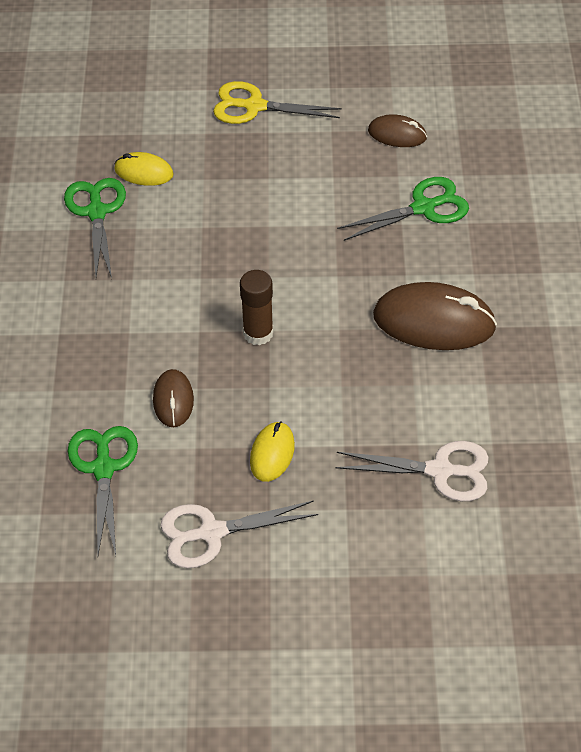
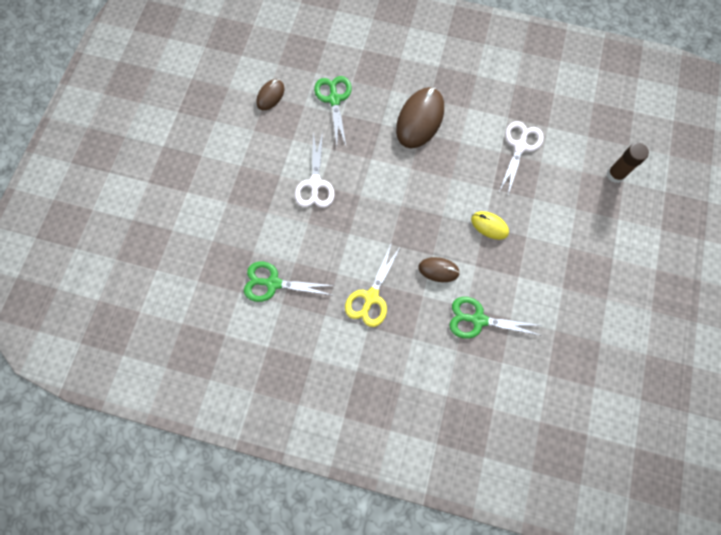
camera: 75 degrees left, 20 degrees up
yellow mouse [114,152,173,186] -> none
white scissors [160,500,318,568] -> white scissors moved to [295,132,334,208]
yellow scissors [213,81,342,124] -> yellow scissors moved to [345,245,401,327]
brown glue stick [240,270,273,346] -> brown glue stick moved to [606,143,649,183]

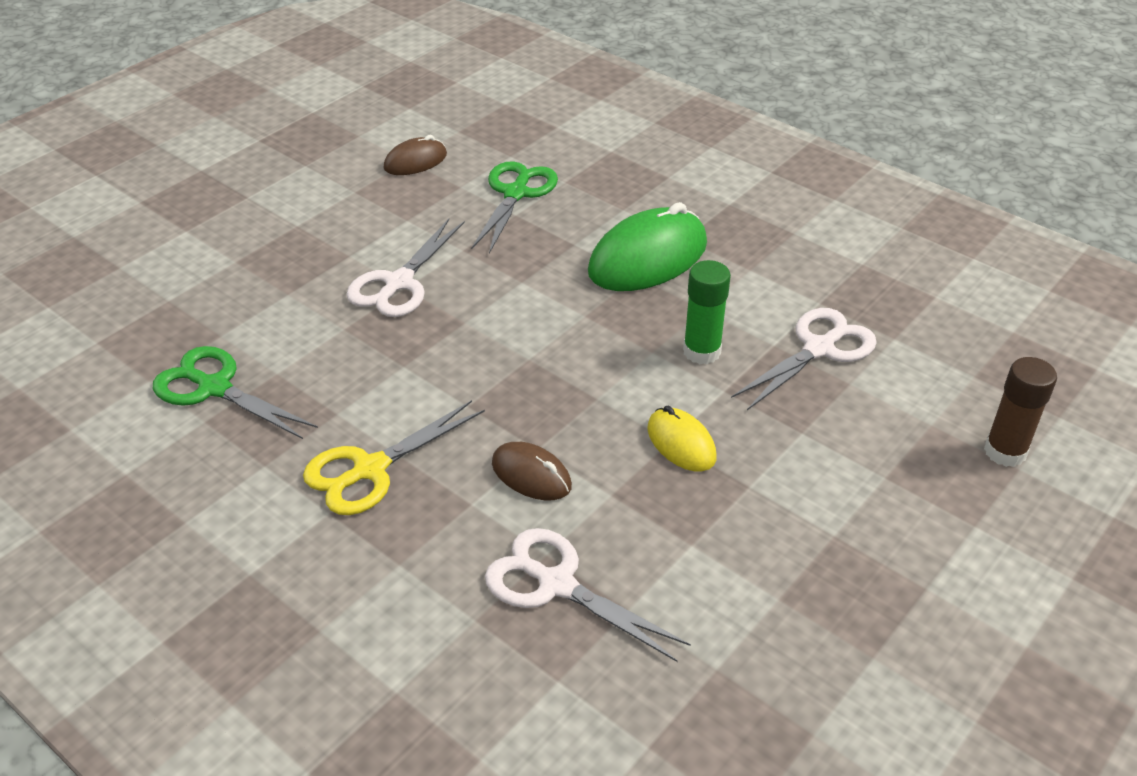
camera: 25 degrees right, 30 degrees down
brown mouse [396,87,444,148] -> green mouse [588,202,707,291]
green scissors [449,297,542,339] -> white scissors [485,528,691,662]
none -> green glue stick [683,260,731,364]

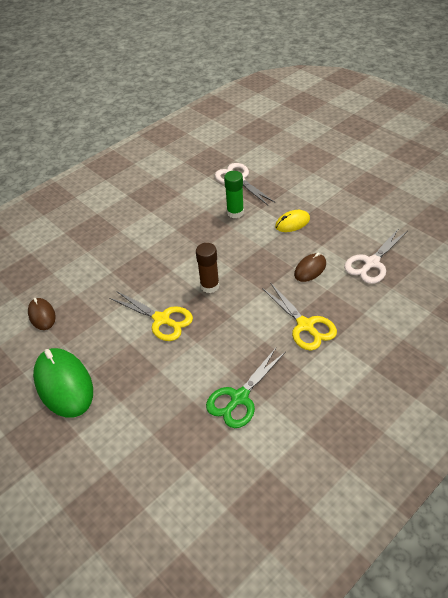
camera: 80 degrees left, 5 degrees up
white scissors [346,219,465,317] -> yellow scissors [109,291,193,341]
green scissors [471,161,558,254] -> none
green mouse [588,202,707,291] -> green mouse moved to [33,348,93,418]
brown glue stick [984,357,1057,467] -> brown glue stick moved to [196,243,220,293]

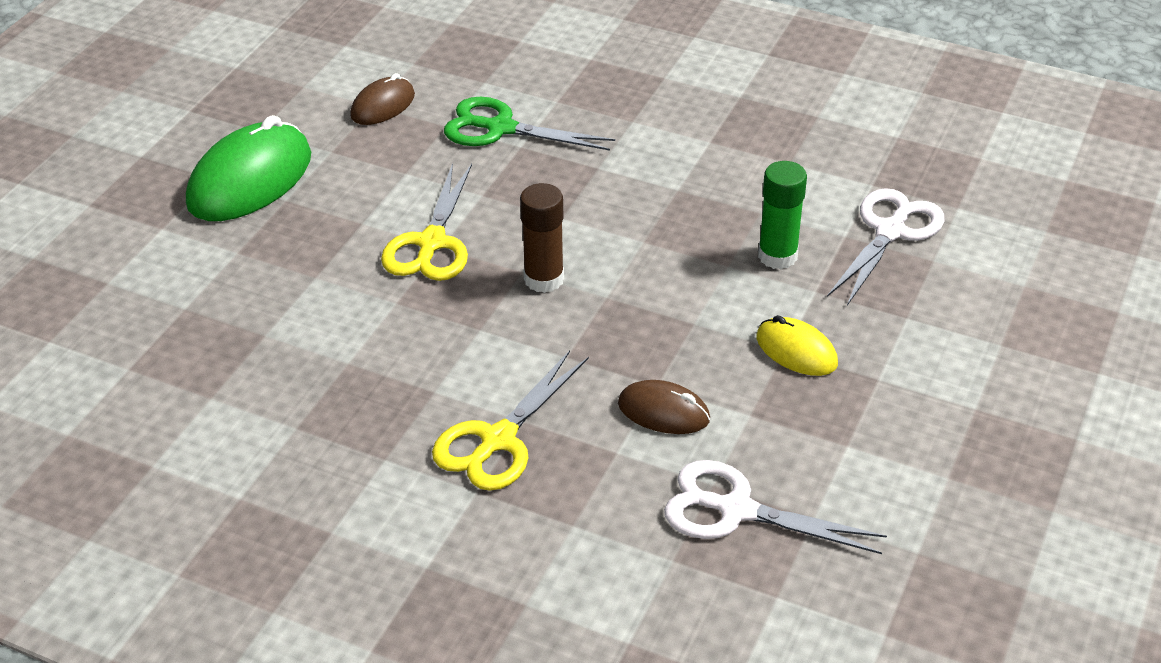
camera: 65 degrees right, 5 degrees down
green scissors [206,348,285,428] -> green scissors moved to [444,97,615,151]

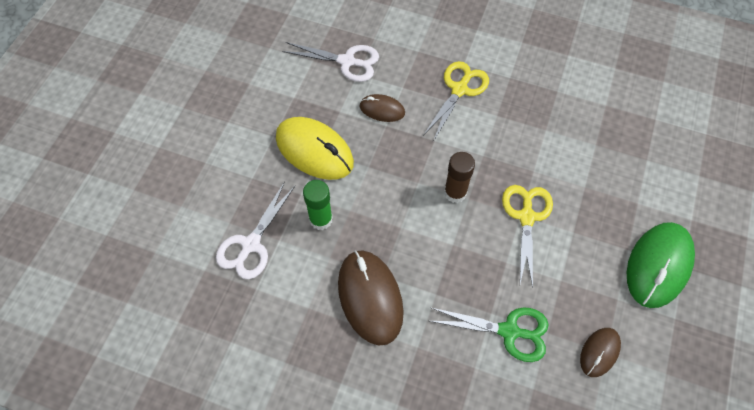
camera: 175 degrees right, 20 degrees up
yellow mouse [756,315,838,376] -> yellow mouse [276,117,354,180], size x1.86
none -> brown mouse [338,250,404,346]

